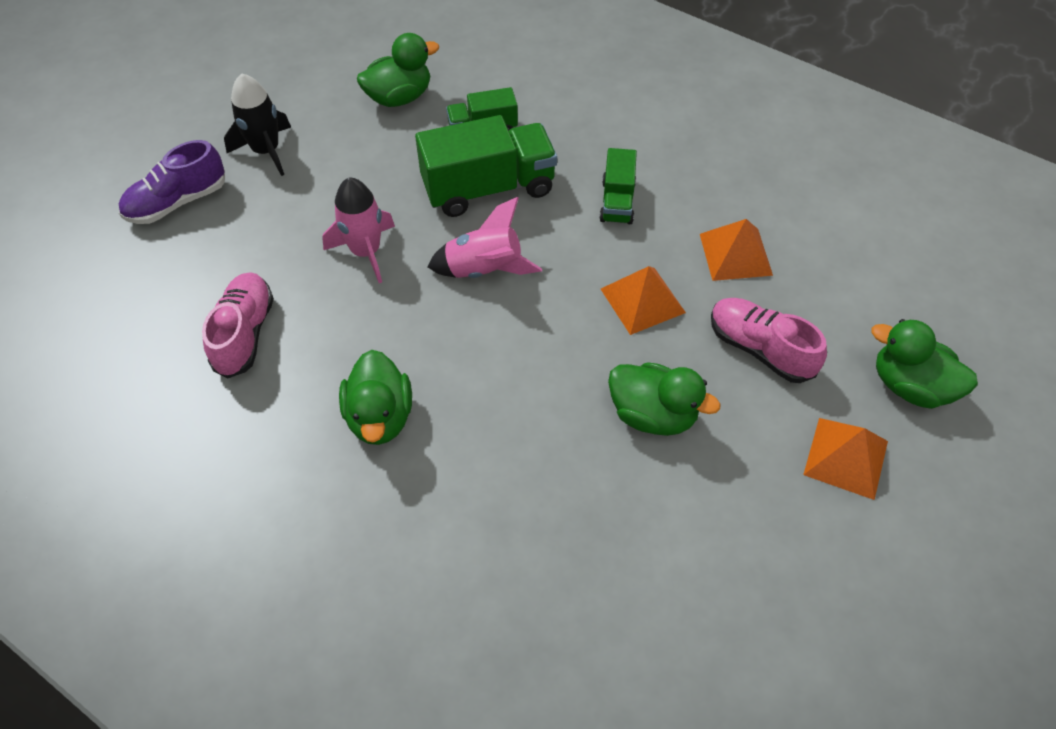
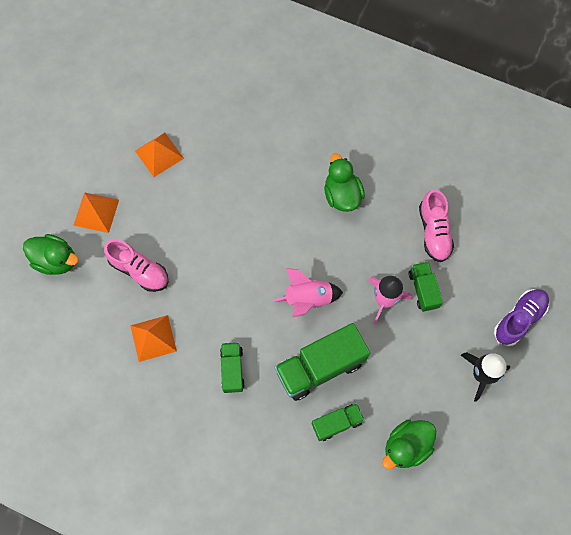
camera: 170 degrees right, 15 degrees up
orange pyramid [601,266,686,335] -> orange pyramid moved to [135,133,184,177]
green duck [608,362,720,436] -> none
none -> green truck [409,262,443,312]

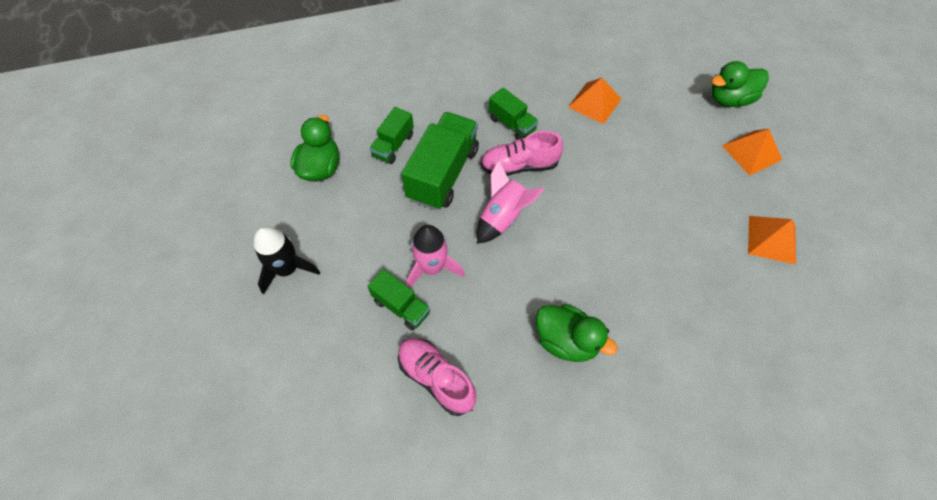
camera: 140 degrees right, 10 degrees down
pink shoe [104,239,168,292] -> pink shoe moved to [481,131,563,176]
purple shoe [494,289,549,346] -> none

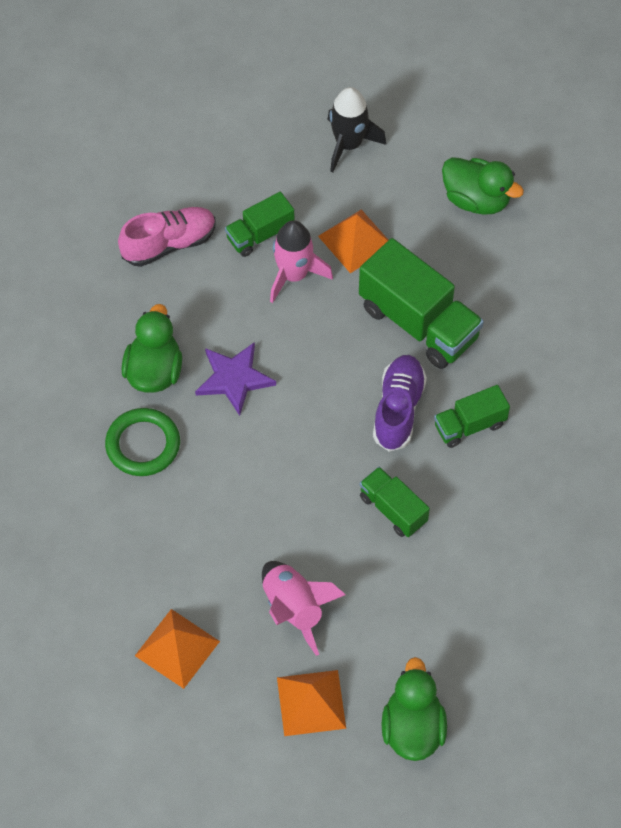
camera: 110 degrees right, 0 degrees up
green truck [369,107,414,164] -> green truck moved to [360,467,430,537]
pink rocket [477,160,544,244] -> pink rocket moved to [262,561,346,656]
pink shoe [481,131,563,176] -> purple shoe [373,355,427,452]
green duck [536,304,618,362] -> green duck turned 135 degrees clockwise [122,304,182,393]
orange pyramid [568,78,621,124] -> orange pyramid moved to [318,209,388,273]
none -> green ring [105,408,180,476]
none -> purple star [195,342,276,416]

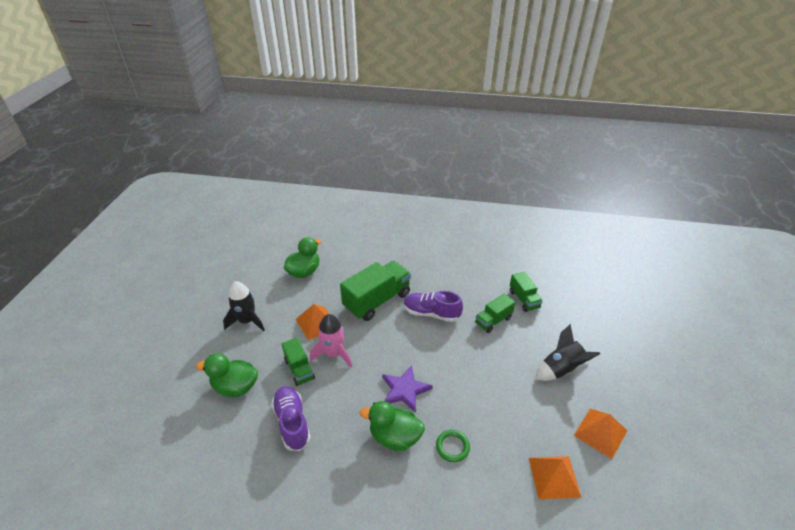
camera: 85 degrees left, 20 degrees down
green ring [105,408,180,476] -> green ring [436,430,470,462], size x0.65
pink shoe [118,207,216,267] -> purple shoe [271,386,311,451]
pink rocket [262,561,346,656] -> black rocket [535,324,600,381]
orange pyramid [277,670,346,736] -> orange pyramid moved to [529,456,582,499]
green duck [382,657,447,761] -> green duck moved to [196,353,258,397]
green truck [434,385,510,448] -> green truck moved to [510,272,543,312]

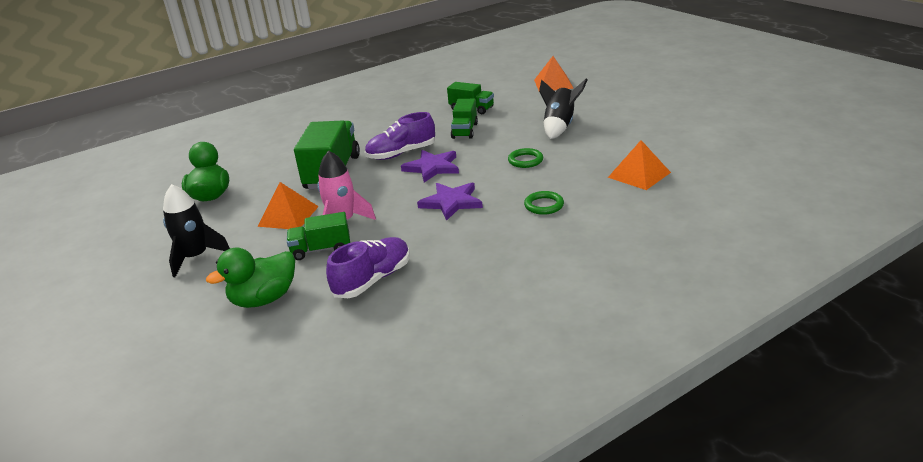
camera: 40 degrees left, 10 degrees down
purple shoe [271,386,311,451] -> purple shoe turned 105 degrees clockwise [326,237,410,298]
green truck [282,337,315,386] -> green truck turned 150 degrees clockwise [287,212,350,260]
green duck [360,401,425,451] -> none
orange pyramid [574,409,627,459] -> orange pyramid moved to [534,56,574,91]
none -> purple star [401,150,459,183]
none -> green ring [508,148,543,168]

